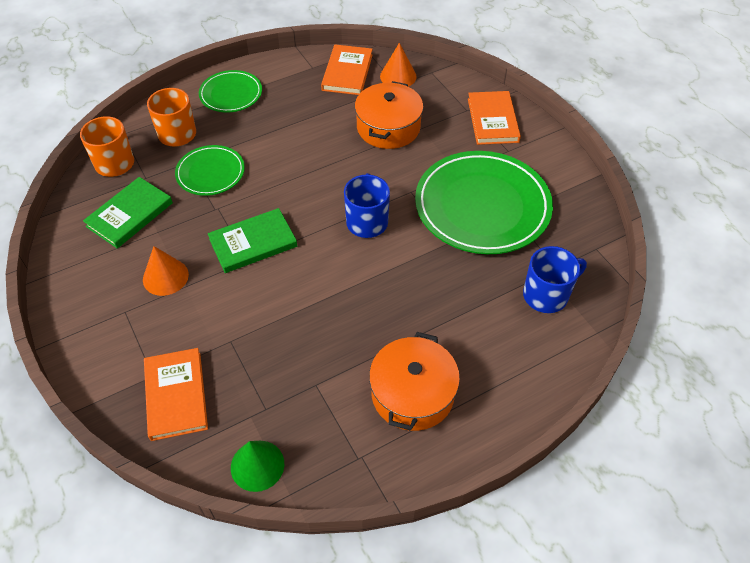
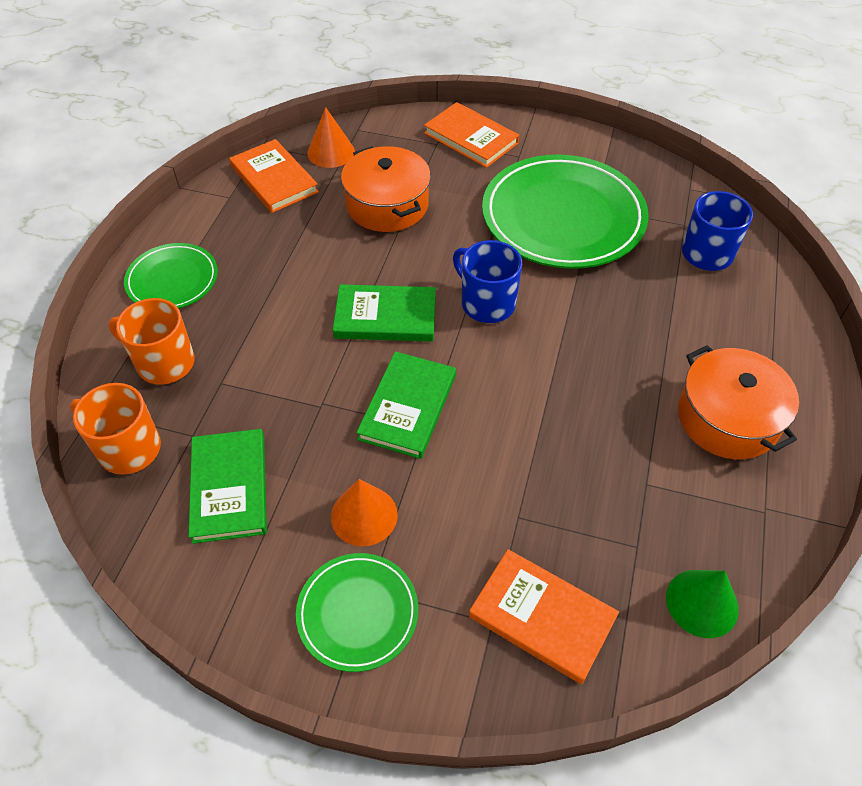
camera: 45 degrees left, 0 degrees up
green plate [175,145,245,196] -> green plate moved to [296,553,418,672]
none -> green book [333,284,436,342]

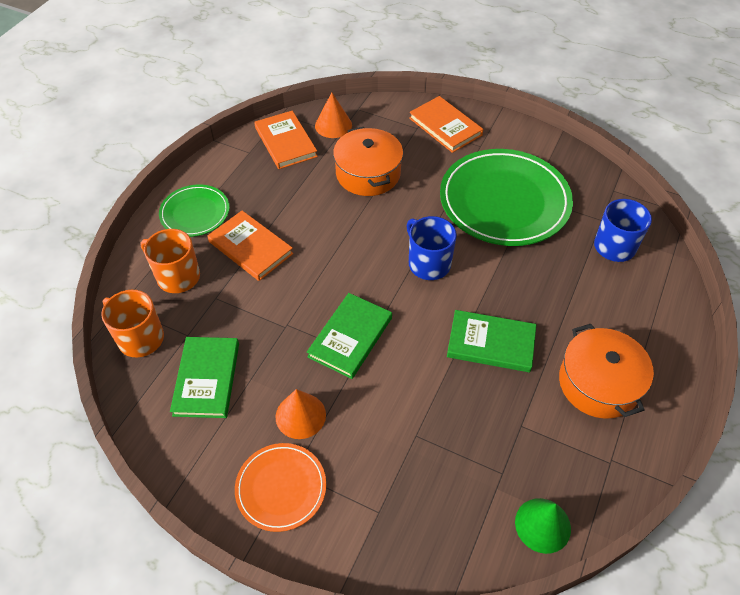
camera: 10 degrees right, 0 degrees up
green plate [296,553,418,672] -> orange plate [235,443,326,532]
green book [333,284,436,342] -> green book moved to [447,310,536,372]
orange book [469,549,619,684] -> orange book moved to [207,211,293,281]

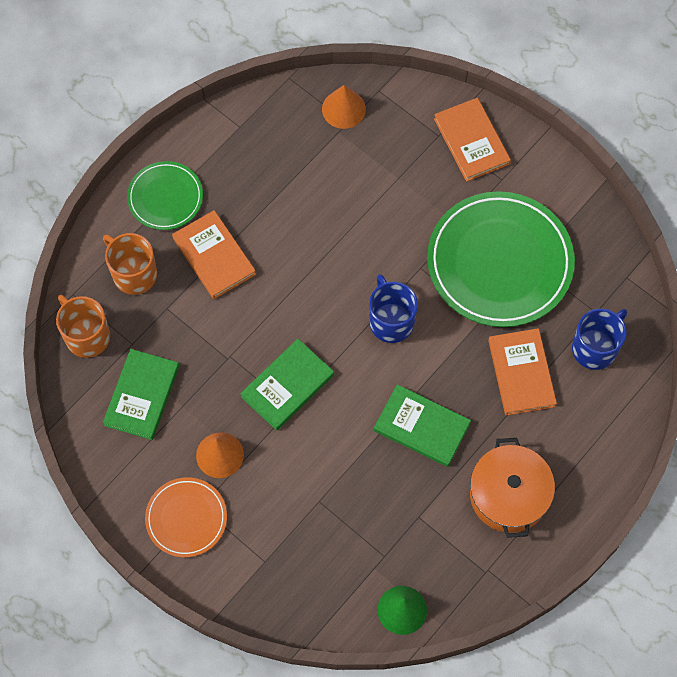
camera: 15 degrees right, 15 degrees up
orange book [254,111,318,169] -> orange book moved to [488,328,557,416]
orange pot [333,127,403,196] -> none

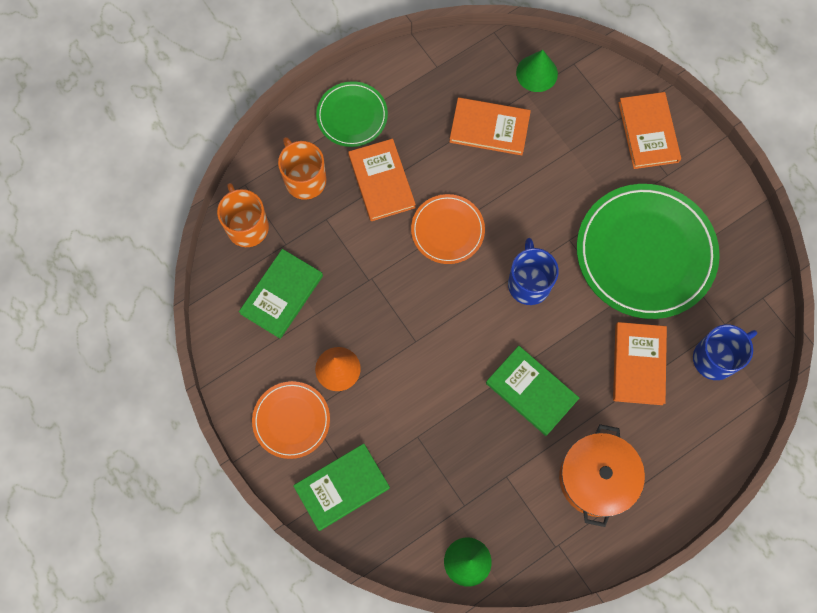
camera: 15 degrees right, 5 degrees up
green book [240,339,334,430] -> green book moved to [293,443,390,531]
orange cone [322,85,366,129] -> green cone [516,50,558,92]
none -> orange plate [411,194,485,264]
none -> orange book [449,97,531,155]

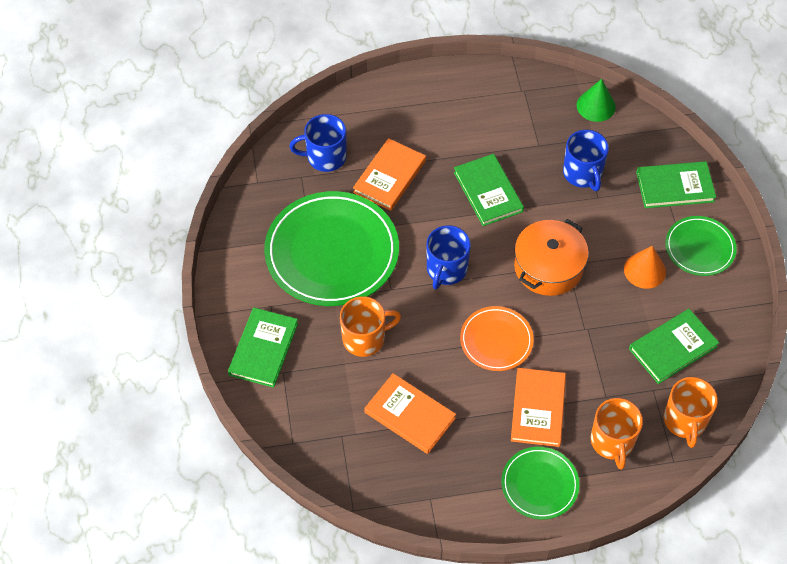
camera: 155 degrees left, 15 degrees down
orange plate [252,381,330,459] -> green plate [665,216,737,276]
green cone [516,50,558,92] -> none
orange pot [559,424,645,527] -> orange pot moved to [514,219,589,296]
orange book [618,92,681,169] -> green book [228,308,298,388]
none -> orange mug [340,296,401,357]
none -> blue mug [563,130,609,191]

